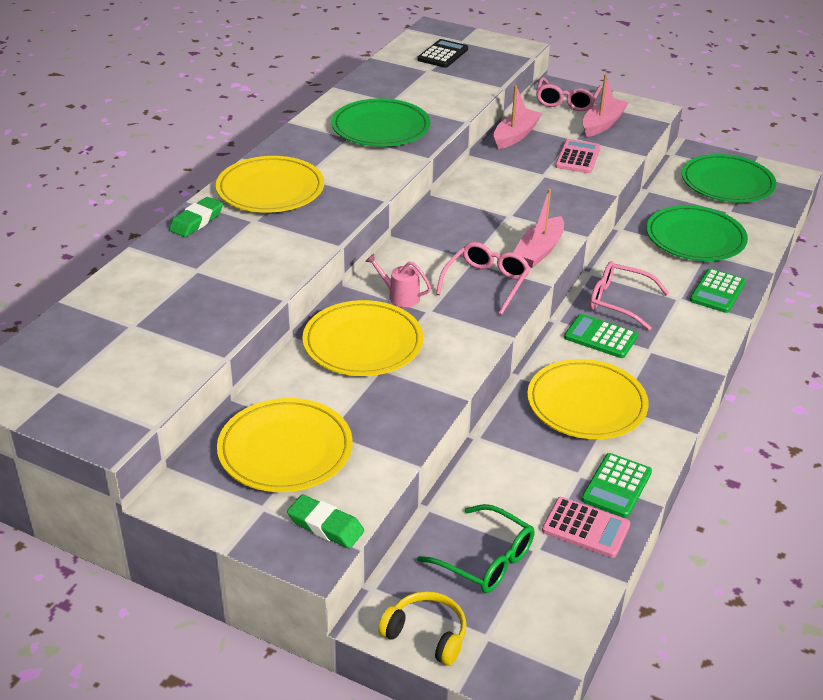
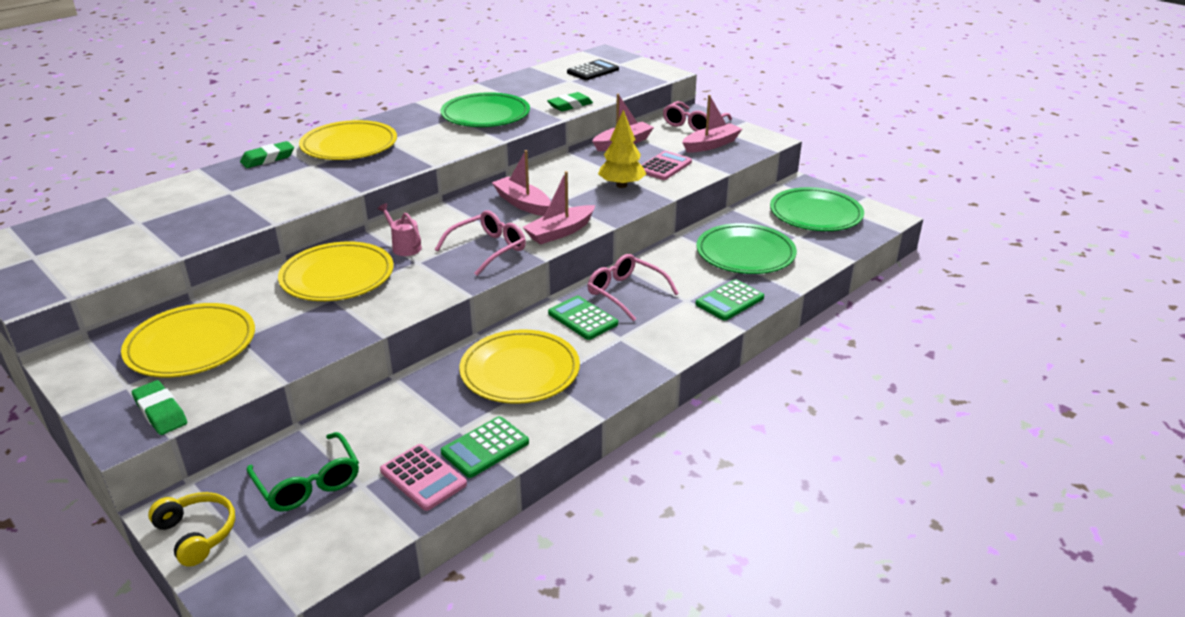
camera: 20 degrees right, 5 degrees down
none -> pink boat [492,150,551,216]
none -> green eraser [547,92,593,112]
none -> yellow tree [598,110,646,188]

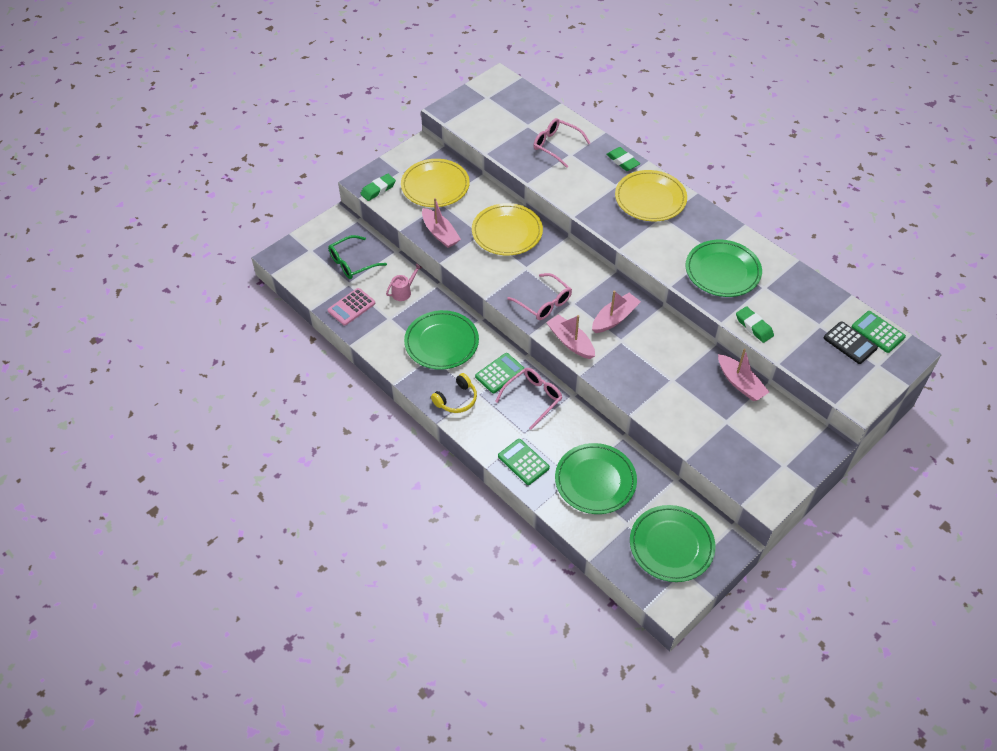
camera: 90 degrees right, 20 degrees up
yellow headphones [148,492,235,567] -> yellow headphones moved to [431,373,477,413]
pink watering can [378,203,422,256] -> pink watering can moved to [386,264,422,301]
green calculator [441,416,529,478] -> green calculator moved to [852,311,906,353]
yellow plate [459,329,580,404] -> green plate [404,310,479,370]
yellow tree [598,110,646,188] -> none
pink calculator [642,151,692,180] -> none
pink glasses [663,101,732,132] -> pink glasses moved to [533,118,590,168]
pink boat [682,95,742,153] -> pink boat moved to [422,198,461,248]

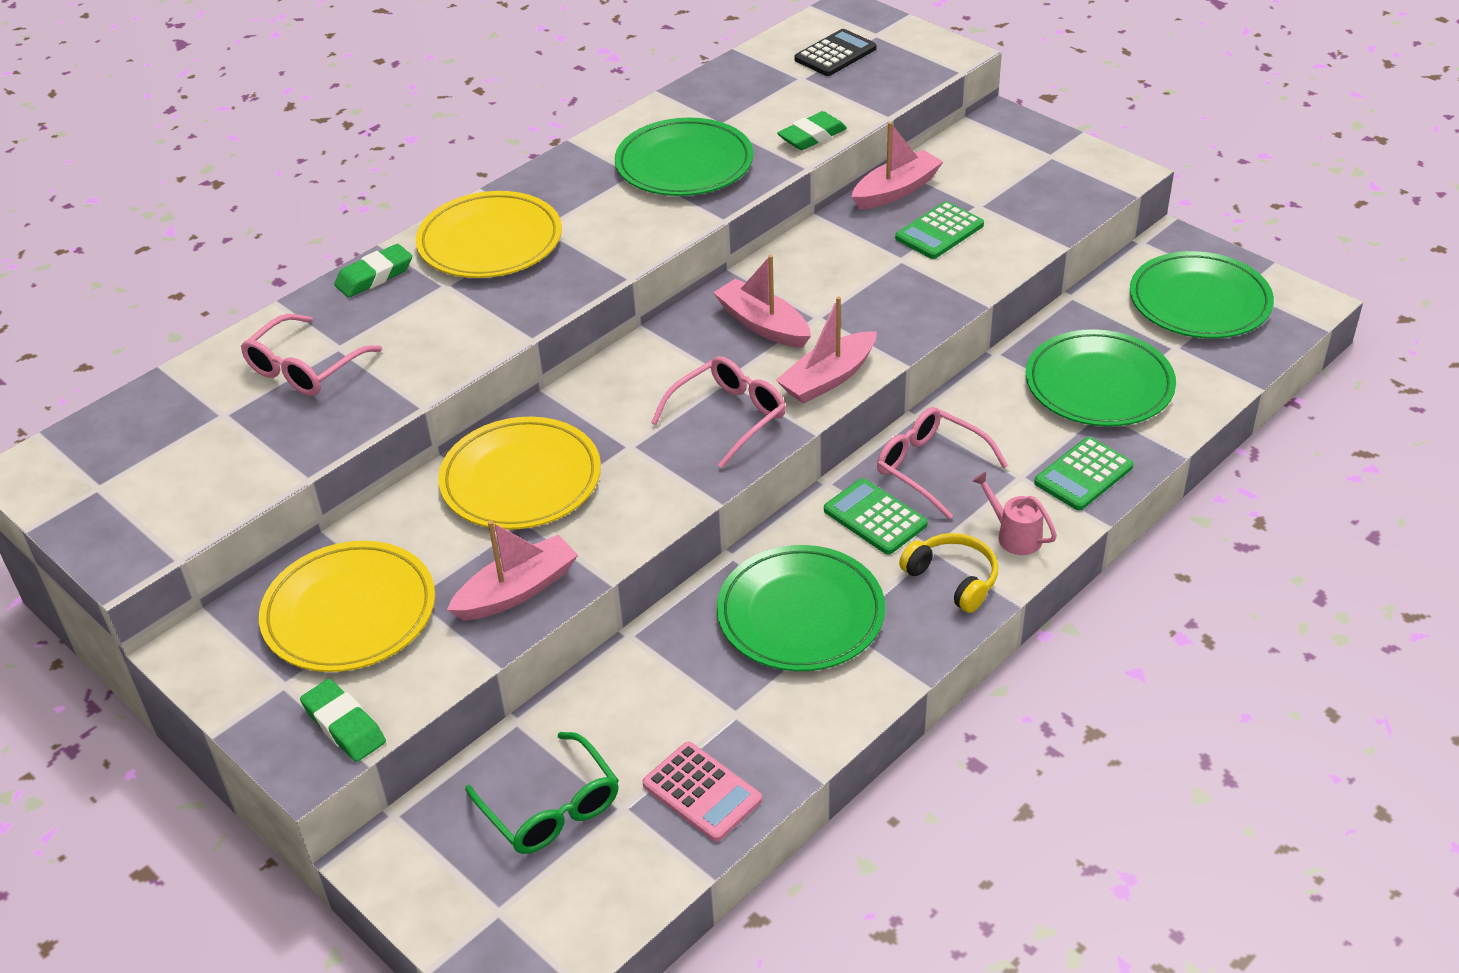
camera: 90 degrees left, 10 degrees down
pink watering can [386,264,422,301] -> pink watering can moved to [972,472,1057,555]
green calculator [852,311,906,353] -> green calculator moved to [895,201,984,259]

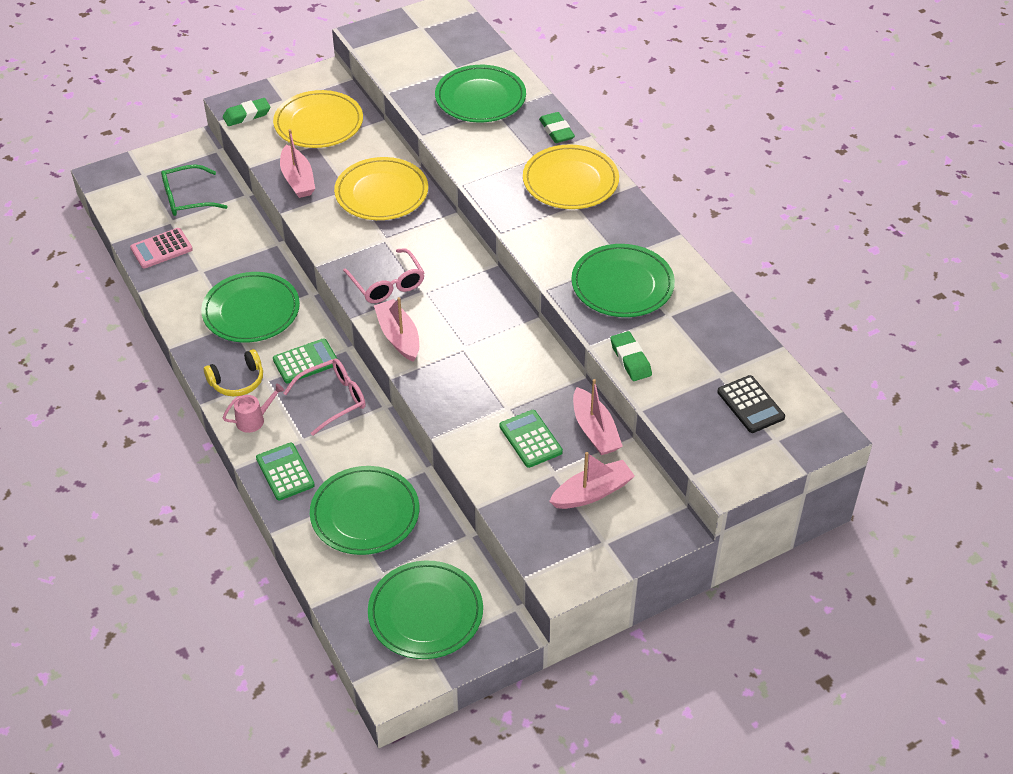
camera: 105 degrees right, 5 degrees up
pink glasses [241,314,382,396] -> green plate [435,65,526,122]
pink boat [713,255,811,348] -> pink boat moved to [549,452,635,509]

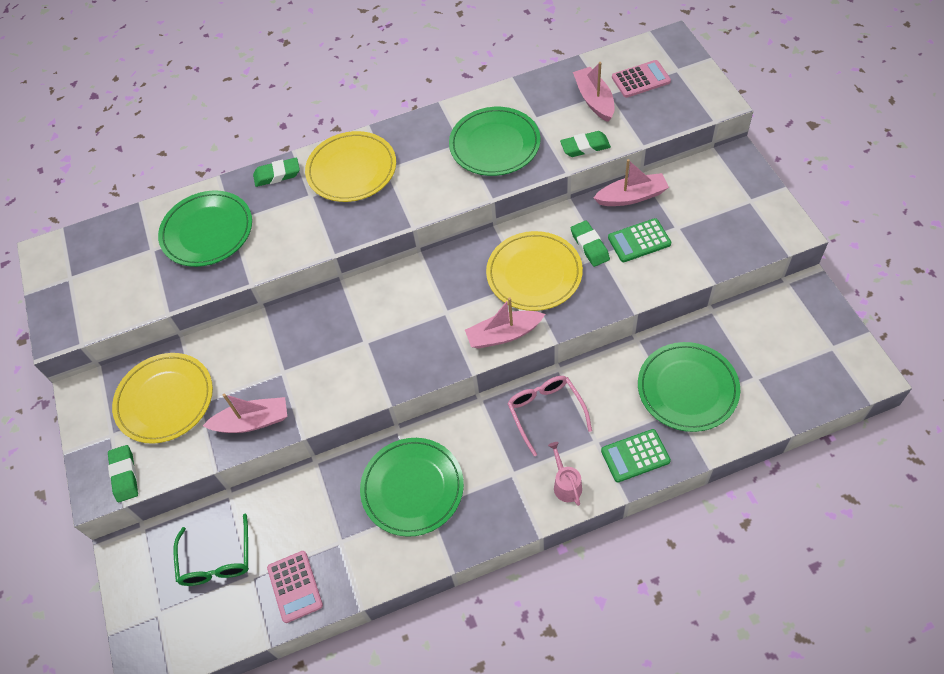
camera: 75 degrees left, 10 degrees up
yellow headphones [204,349,263,396] -> none
green calculator [273,338,337,383] -> none
yellow plate [334,157,428,220] -> yellow plate moved to [486,231,583,311]
pink glasses [343,248,425,303] -> none
green plate [368,560,483,659] -> none
pink boat [549,452,635,509] -> pink boat moved to [573,62,615,122]
black calculator [717,375,785,433] -> pink calculator [612,60,671,98]
none -> green eraser [571,221,610,267]

